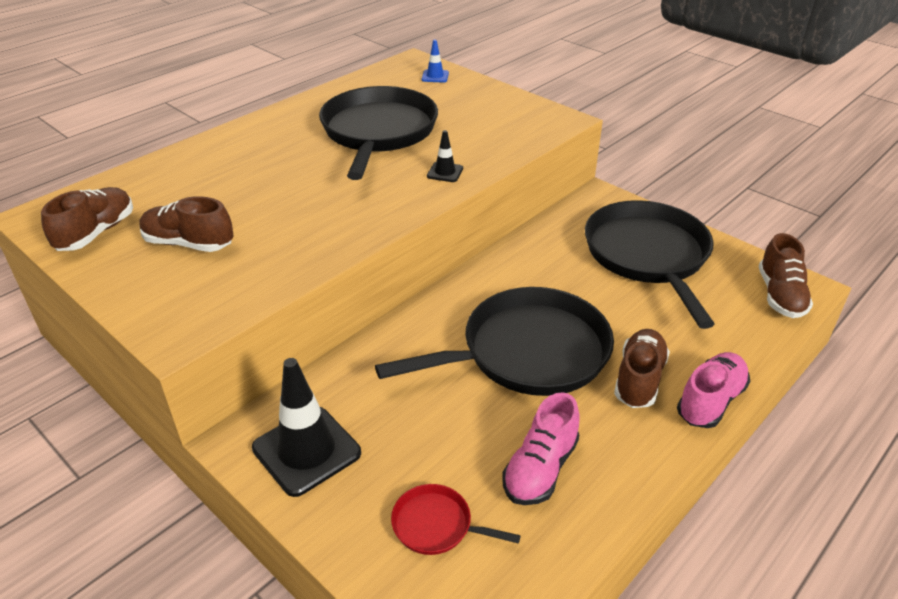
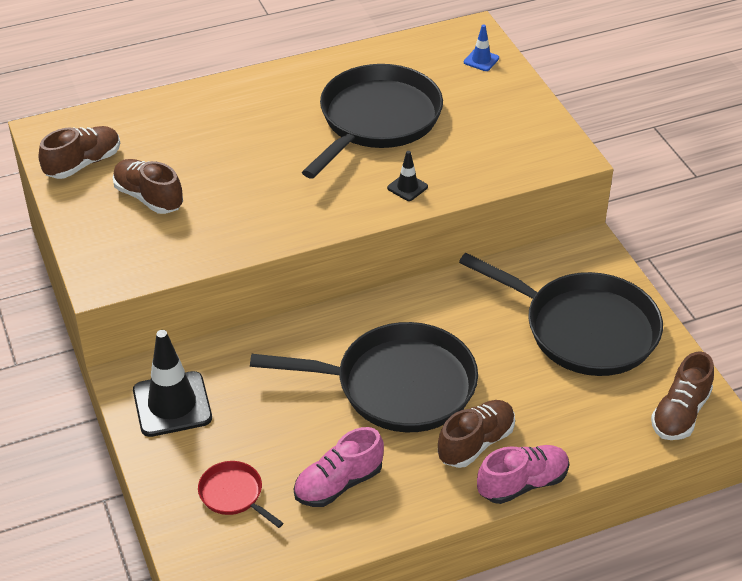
camera: 25 degrees right, 5 degrees up
black pan [585,200,715,329] -> black pan turned 105 degrees clockwise [459,253,663,376]

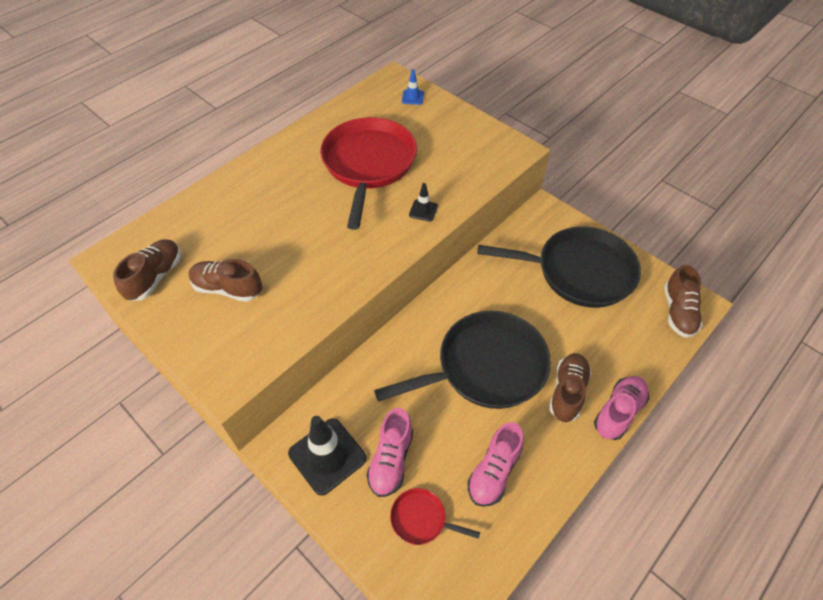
camera: 25 degrees left, 10 degrees up
black pan [302,64,443,179] -> red pan [320,117,417,230]
none -> pink shoe [366,408,413,497]

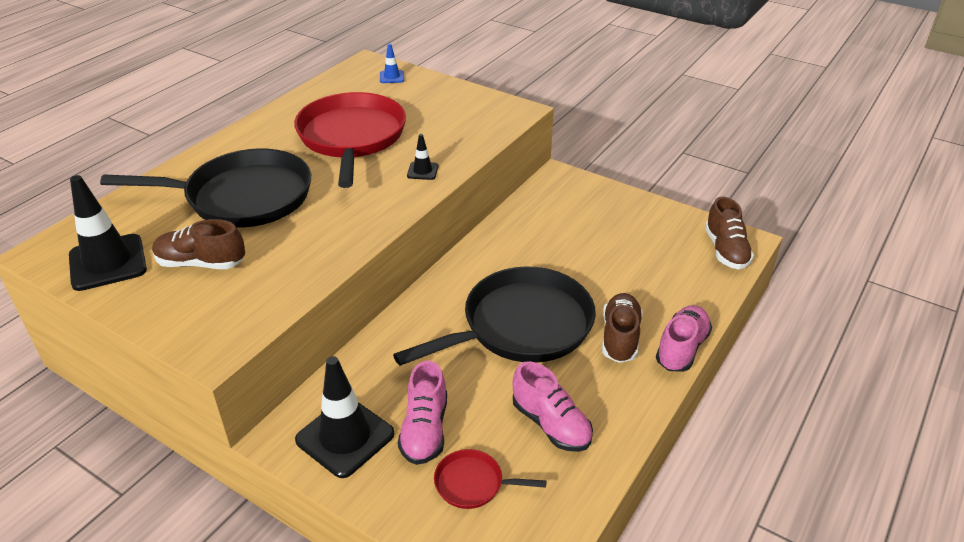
camera: 10 degrees left, 15 degrees down
brown shoe [113,239,181,301] -> black traffic cone [69,175,147,291]
pink shoe [468,422,524,507] -> pink shoe turned 60 degrees counterclockwise [513,361,593,452]
black pan [477,226,641,308] -> black pan moved to [100,148,311,228]

